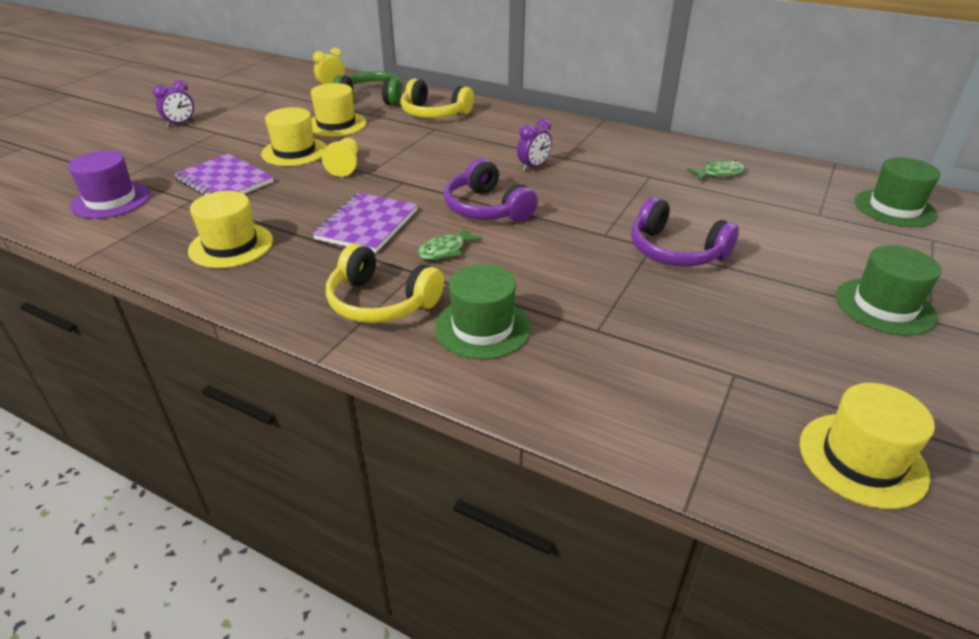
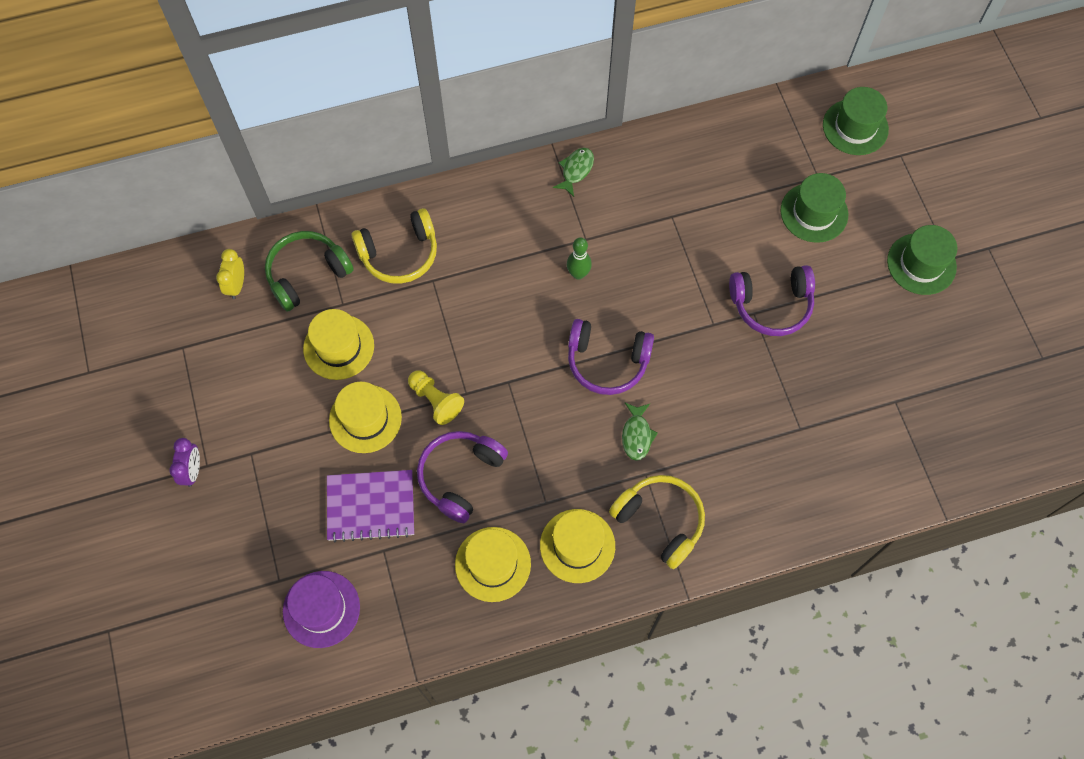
camera: 45 degrees left, 30 degrees up
purple notebook [312,193,418,253] -> none
yellow headphones [326,244,444,323] -> yellow headphones turned 120 degrees counterclockwise [609,475,705,569]
green hat [435,264,531,360] -> green hat moved to [781,173,848,243]
purple clock [517,119,552,171] -> green bowling pin [567,237,592,280]
green fish [687,161,745,181] -> green fish moved to [553,148,594,197]
yellow hat [800,383,935,509] -> yellow hat moved to [540,509,615,583]
none -> purple headphones [417,431,508,523]

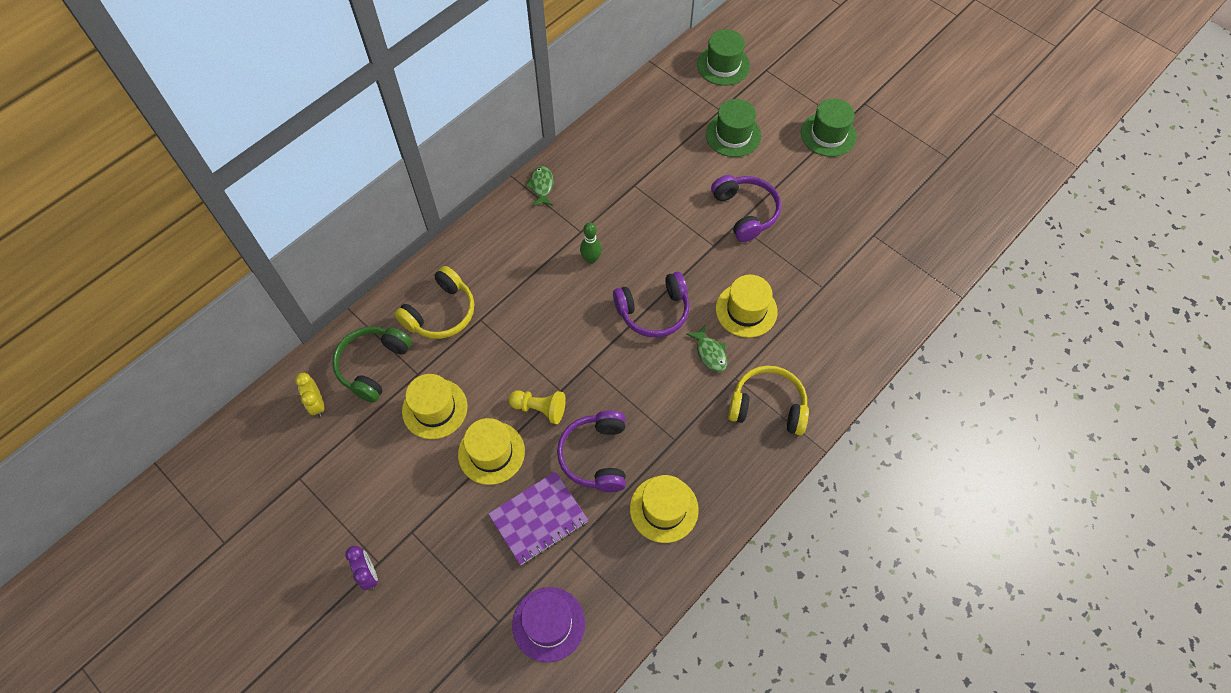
camera: 30 degrees left, 5 degrees down
yellow hat [540,509,615,583] -> yellow hat moved to [716,275,778,338]
purple headphones [729,265,815,336] -> purple headphones turned 75 degrees counterclockwise [711,175,781,242]

